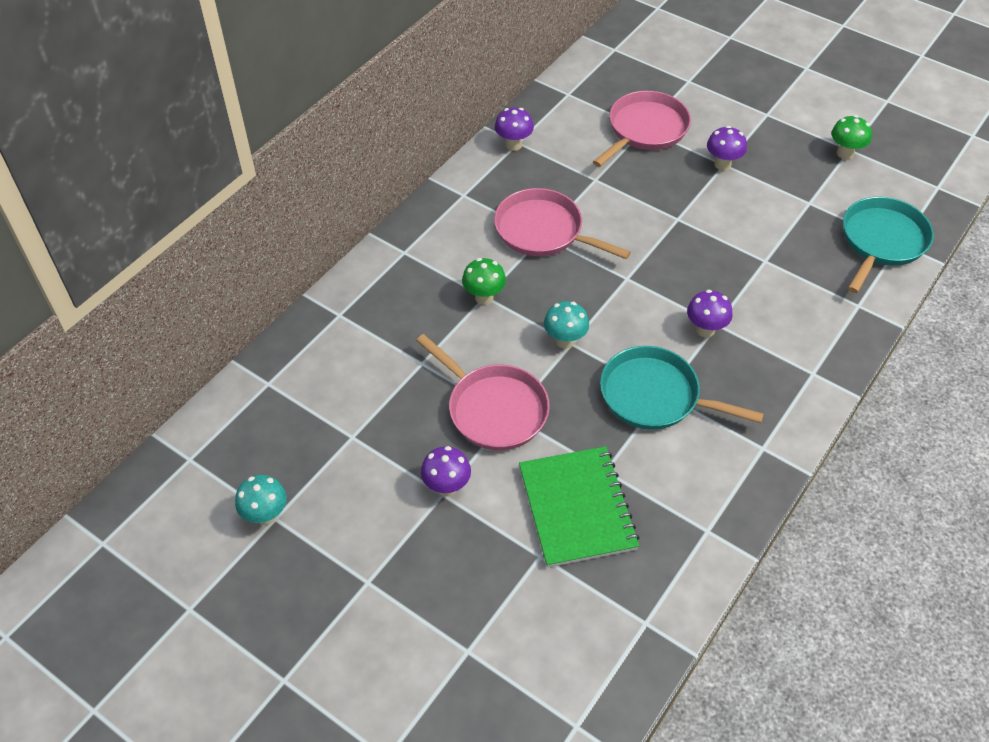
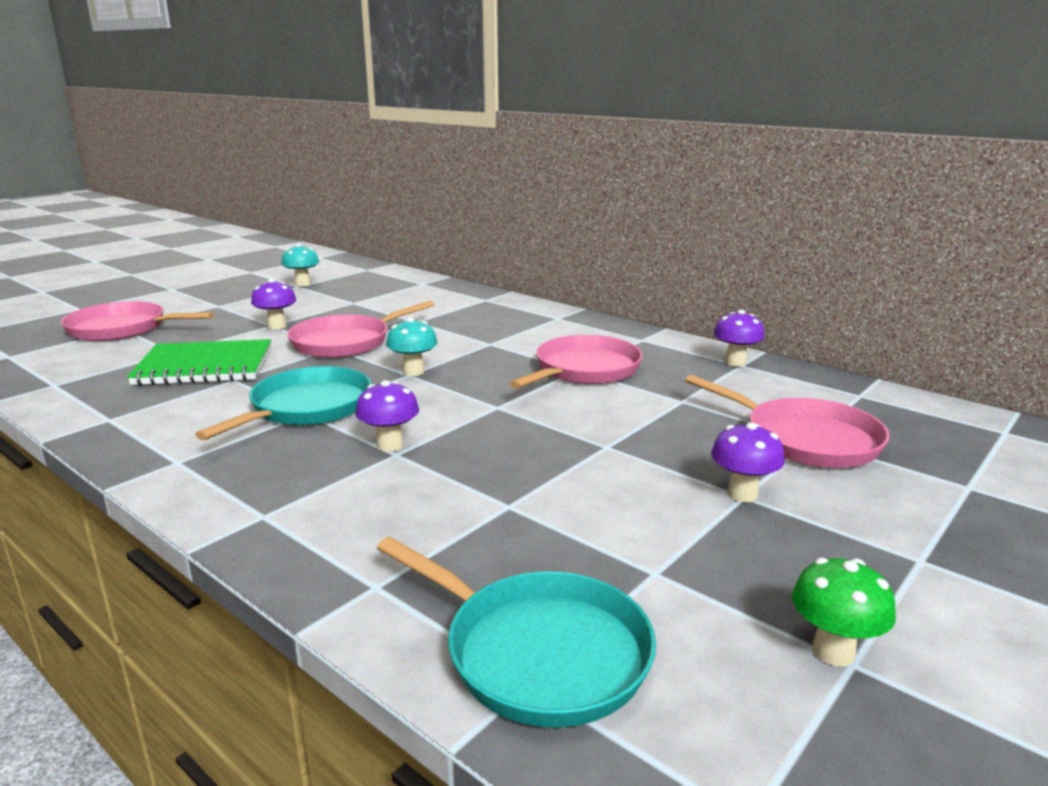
camera: 95 degrees right, 30 degrees down
green mushroom [462,258,506,305] -> none
none -> pink pan [61,301,214,341]

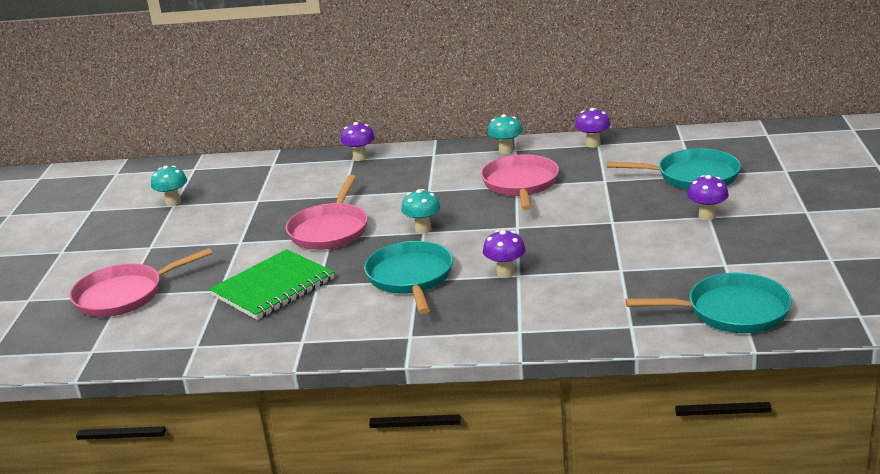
camera: 35 degrees left, 5 degrees up
purple mushroom [251,279,296,329] -> purple mushroom moved to [341,122,375,161]
pink pan [685,375,890,468] -> turquoise pan [607,149,741,190]
green mushroom [792,558,896,666] -> none
none -> turquoise mushroom [488,114,522,154]

